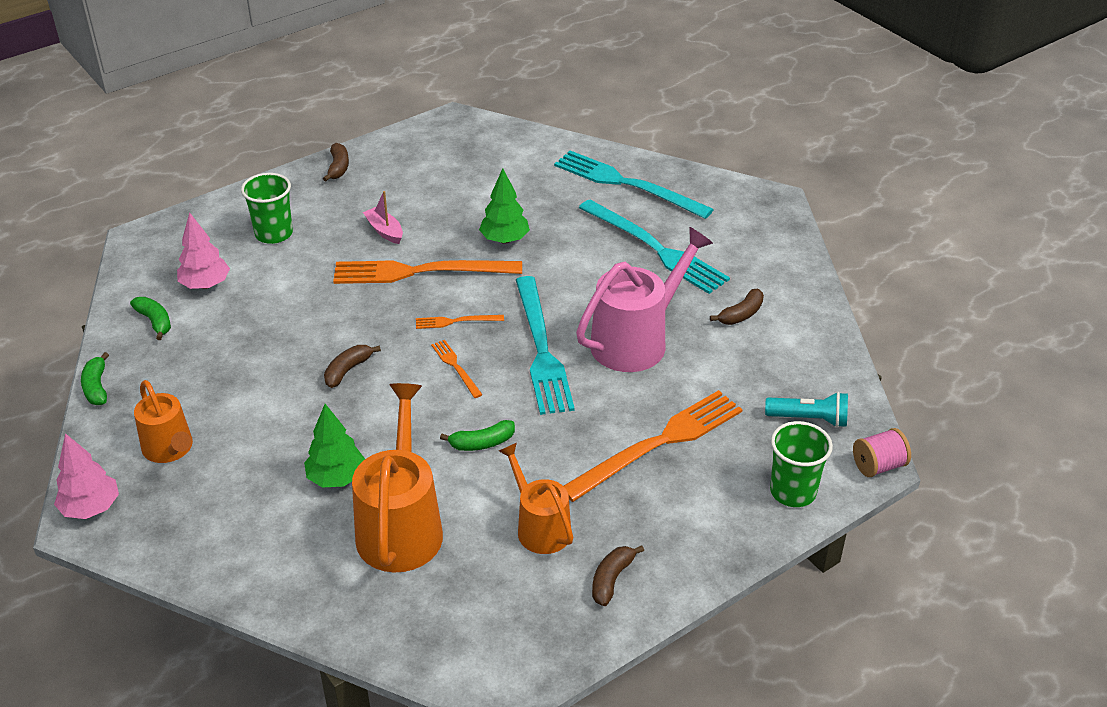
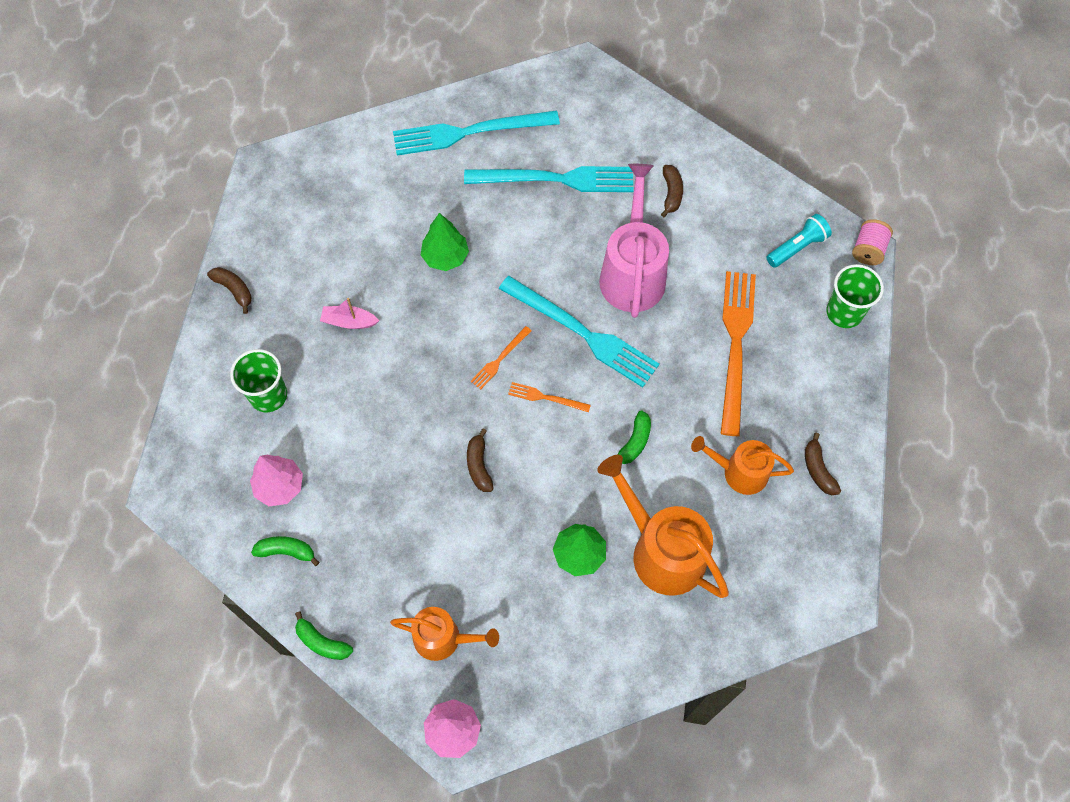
camera: 45 degrees left, 25 degrees up
orange fork [333,260,522,284] -> none

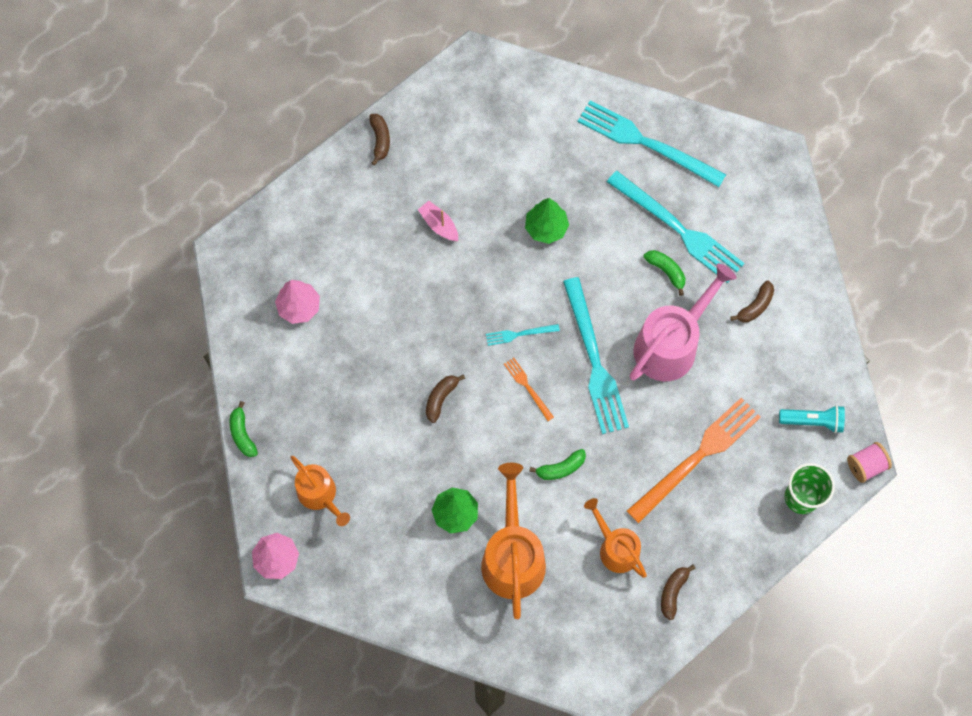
camera: 40 degrees right, 5 degrees up
green cup [230,349,287,412] -> none
green banana [251,536,319,566] -> green banana moved to [643,250,685,296]
orange fork [471,326,531,390] -> turquoise fork [486,324,560,346]

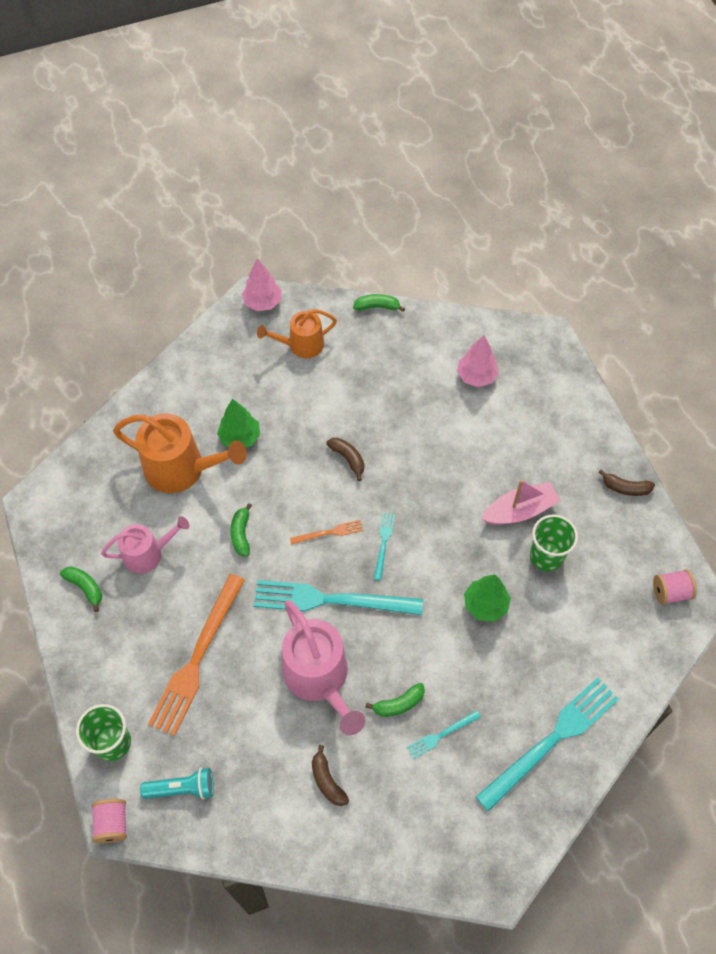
camera: 110 degrees right, 10 degrees down
pink boat [418,201,458,241] -> pink boat [482,479,561,525], size x1.55
orange watering can [584,498,647,578] -> pink watering can [101,516,189,574]
turquoise fork [607,171,744,283] -> turquoise fork [407,710,481,759], size x0.45
orange fork [627,398,761,523] -> orange fork turned 45 degrees clockwise [148,574,245,736]
brown banana [661,565,696,620] -> green banana [60,566,102,612]
turquoise flashlight [779,405,845,433] -> turquoise flashlight turned 120 degrees counterclockwise [140,767,214,800]
none -> green cup [530,515,578,571]
none -> pink spool [653,569,697,605]

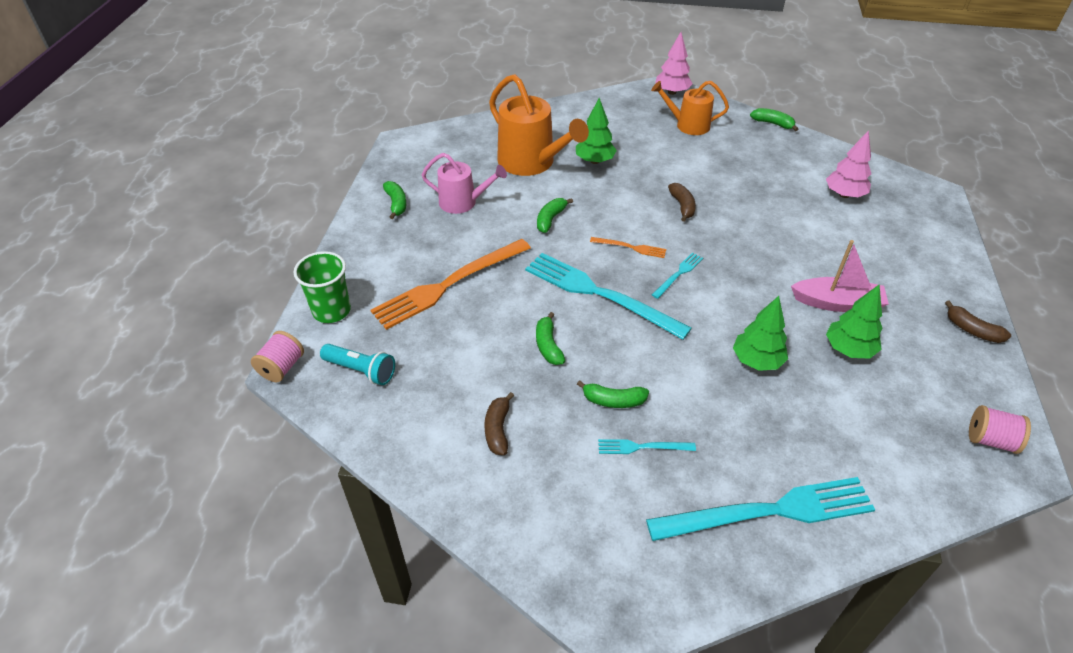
camera: 30 degrees right, 15 degrees down
pink watering can [282,600,365,735] -> green banana [536,312,565,365]
green cup [530,515,578,571] -> green tree [826,284,882,358]

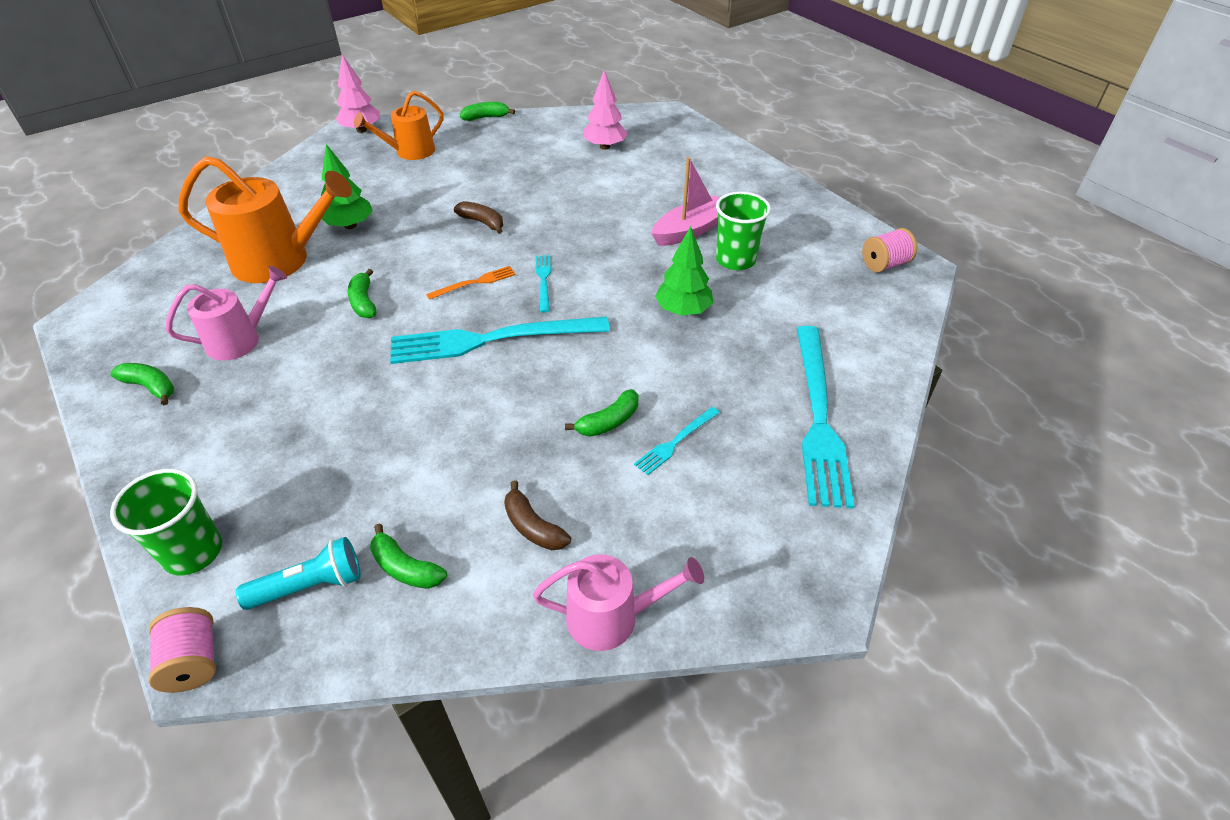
camera: 45 degrees left, 0 degrees up
orange fork [371,239,531,330] -> none
green banana [536,312,565,365] -> green banana moved to [370,523,447,589]
turquoise fork [646,477,875,541] -> turquoise fork turned 150 degrees clockwise [797,326,854,509]
green tree [826,284,882,358] -> green cup [716,192,771,270]
brown banana [945,300,1011,343] -> none
none -> pink watering can [533,554,704,651]

